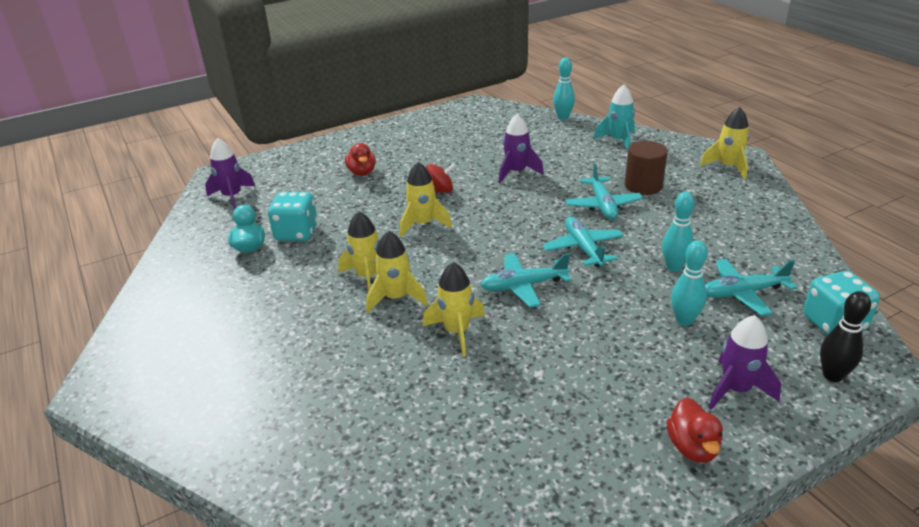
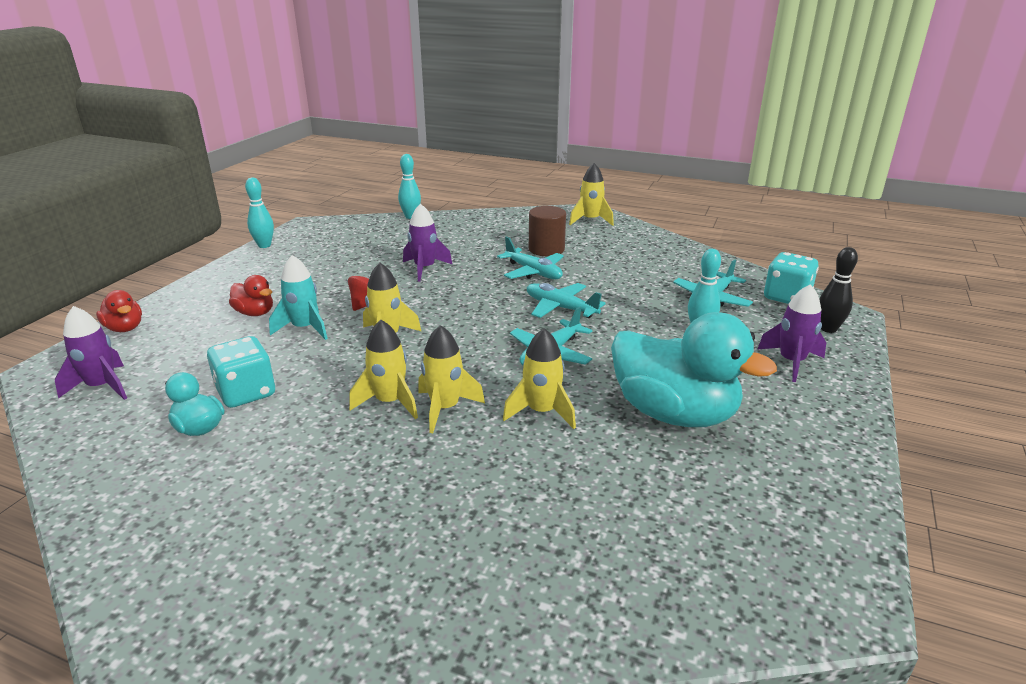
camera: 40 degrees left, 5 degrees down
turquoise rocket [593,85,635,151] -> turquoise rocket moved to [269,255,328,340]
turquoise bowling pin [662,192,694,272] -> turquoise bowling pin moved to [245,177,274,248]
red duck [667,397,723,463] -> red duck moved to [96,290,142,332]
none -> turquoise duck [611,312,777,427]

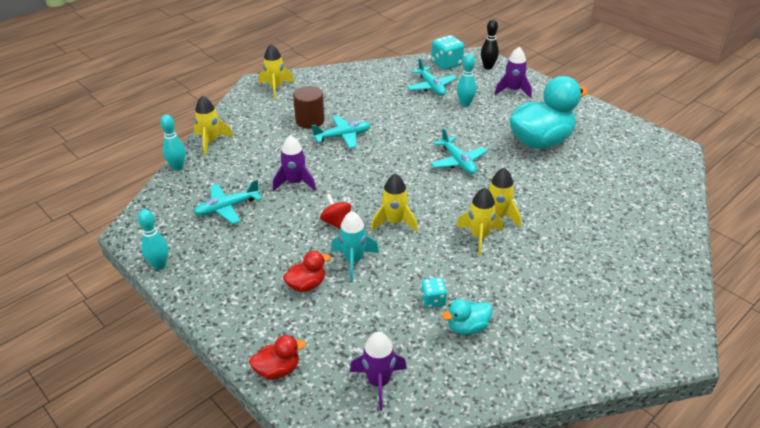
camera: 65 degrees left, 10 degrees up
turquoise dice [207,336,275,408] -> turquoise dice [421,278,447,308], size x0.59
yellow rocket [503,328,576,429] -> yellow rocket moved to [194,96,233,155]
turquoise plane [527,283,606,318] -> turquoise plane moved to [194,179,262,224]

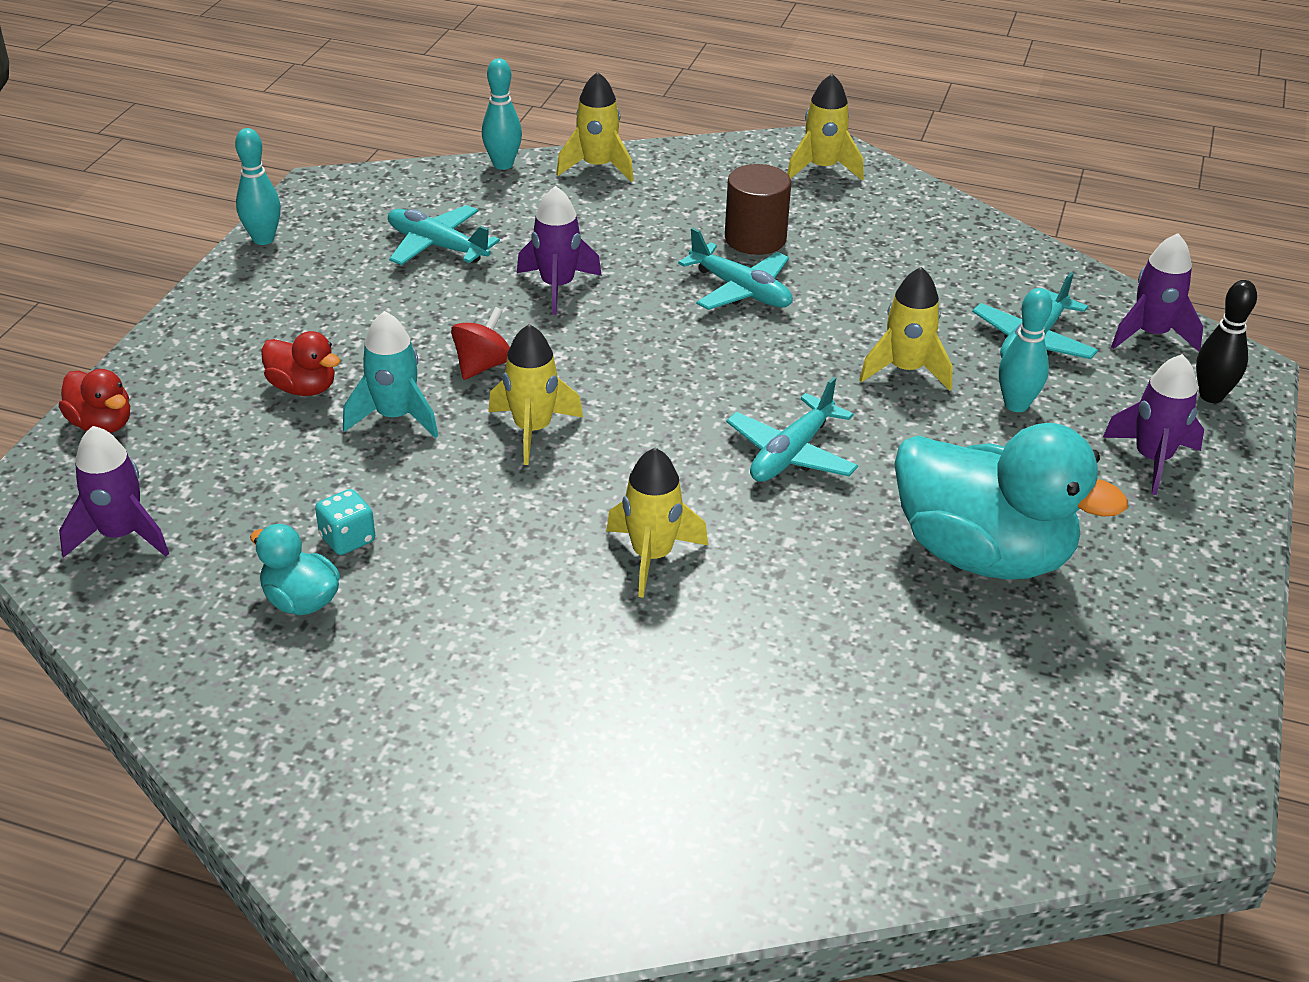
camera: 60 degrees right, 0 degrees up
turquoise dice [431,35,464,70] -> purple rocket [1111,233,1203,351]
yellow rocket [456,188,503,255] -> yellow rocket moved to [859,267,953,391]

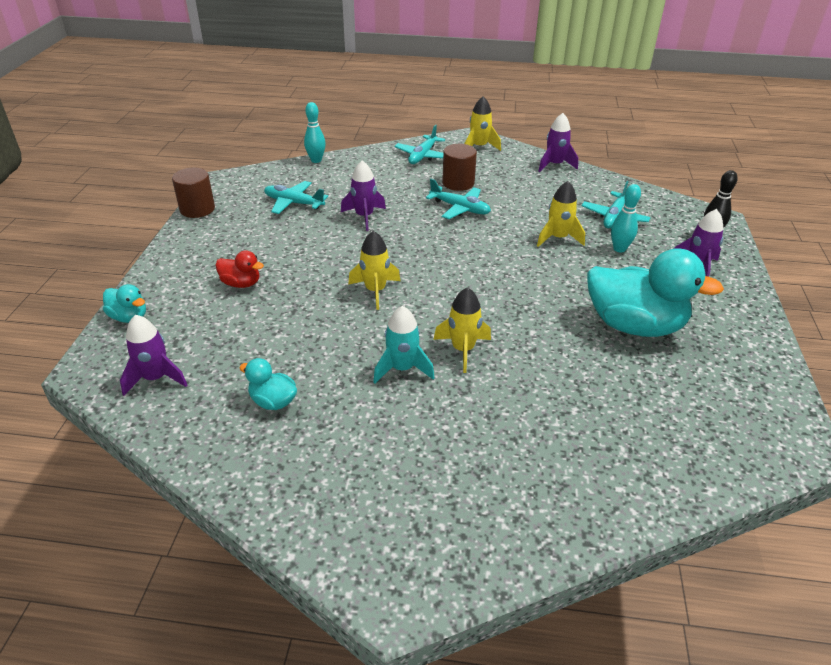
camera: 10 degrees left, 0 degrees up
red duck [59,369,130,433] -> turquoise duck [103,284,146,323]
turquoise bowling pin [235,128,281,245] -> brown cylinder [172,168,215,218]
turquoise dice [315,489,375,555] -> none
turquoise rocket [343,311,438,438] -> turquoise rocket moved to [373,306,435,383]
red spinning top [451,307,510,380] -> none
yellow rocket [556,72,634,182] -> none
turquoise plane [726,377,858,482] -> turquoise plane moved to [394,125,445,164]
purple rocket [1111,233,1203,351] -> purple rocket moved to [538,113,578,172]

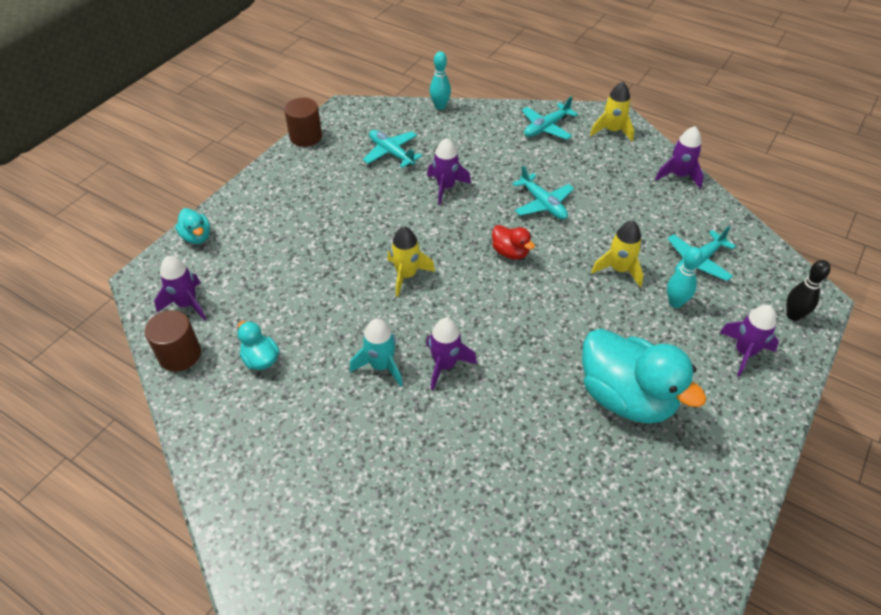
camera: 25 degrees right, 10 degrees up
red duck [215,251,264,288] -> red duck moved to [492,225,535,260]
yellow rocket [433,287,491,373] -> purple rocket [426,318,477,390]
brown cylinder [442,144,477,191] -> brown cylinder moved to [145,310,201,372]

